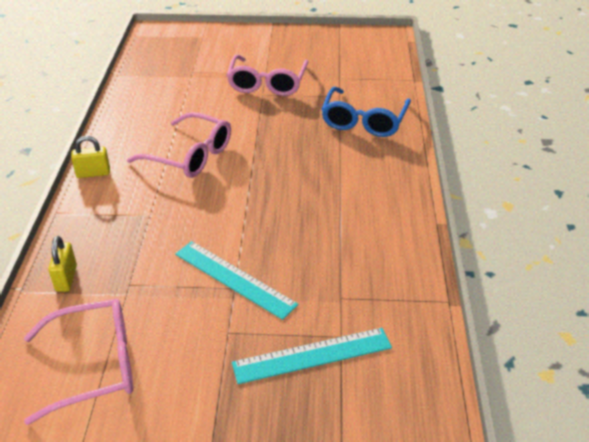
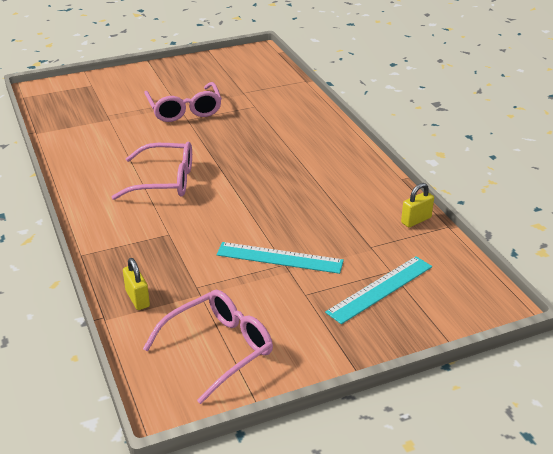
camera: 25 degrees left, 5 degrees down
yellow padlock [71,136,110,178] -> yellow padlock moved to [401,183,434,227]
blue glasses [321,87,411,137] -> none

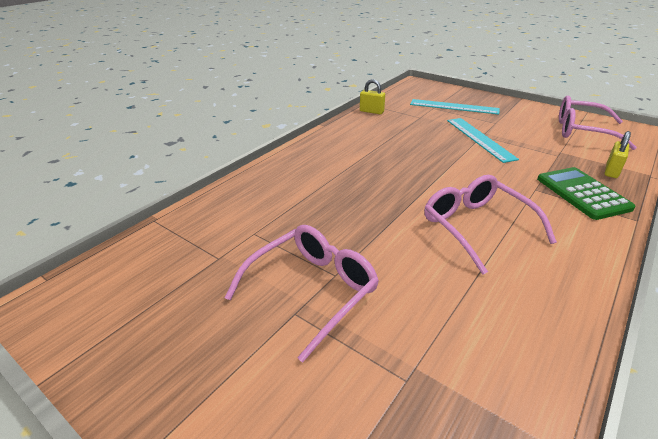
camera: 120 degrees left, 0 degrees up
none -> green calculator [537,167,636,220]

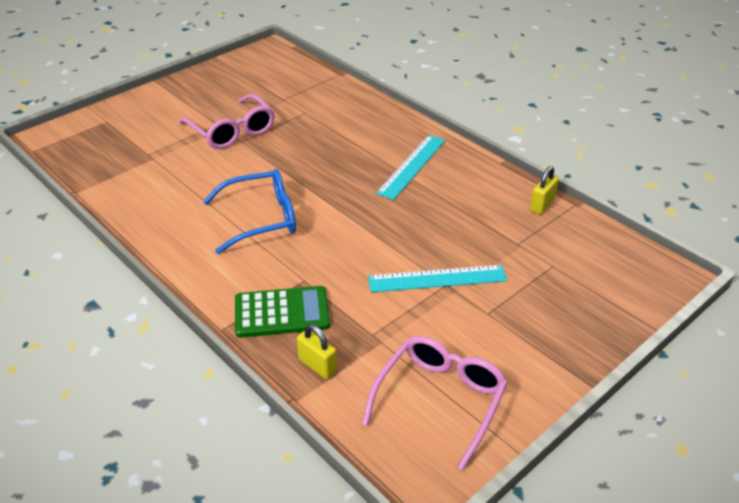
camera: 100 degrees right, 5 degrees up
turquoise ruler [410,99,500,115] -> turquoise ruler moved to [376,135,445,200]
pink glasses [424,175,557,275] -> blue glasses [203,169,296,254]

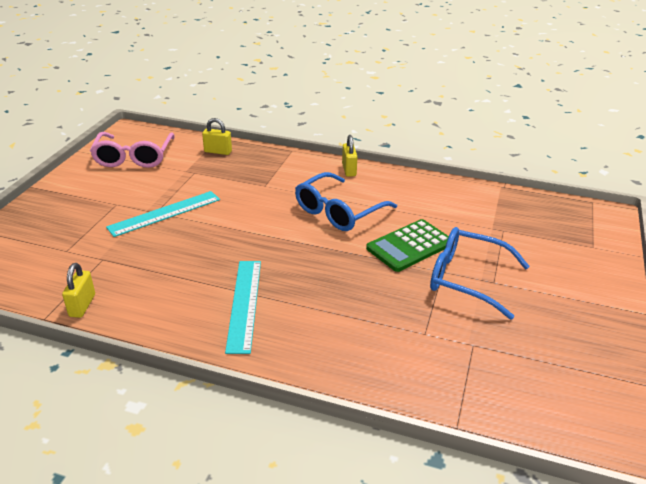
camera: 150 degrees right, 5 degrees down
pink glasses [179,94,275,149] -> blue glasses [430,227,530,320]
green calculator [235,286,330,338] -> green calculator moved to [366,219,449,272]
none -> yellow padlock [342,135,357,177]

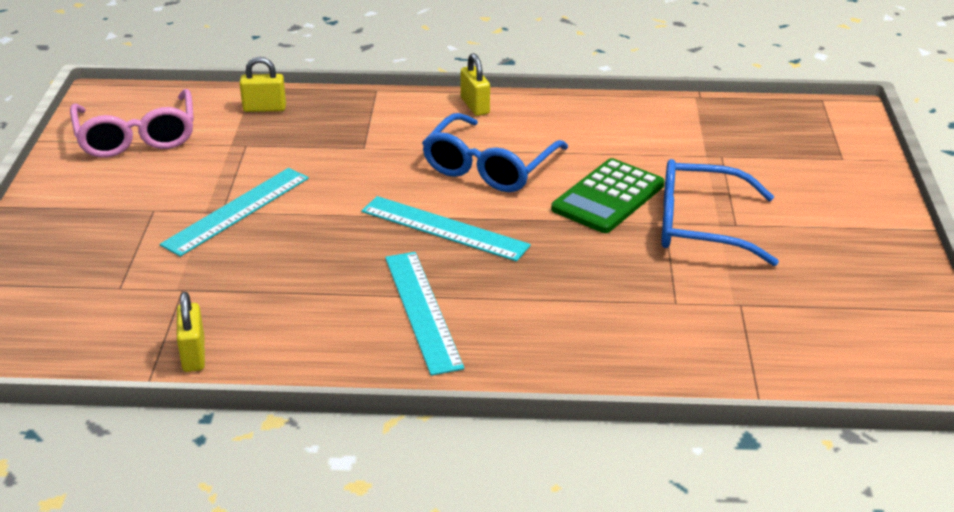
camera: 15 degrees left, 0 degrees up
none -> turquoise ruler [361,196,531,262]

